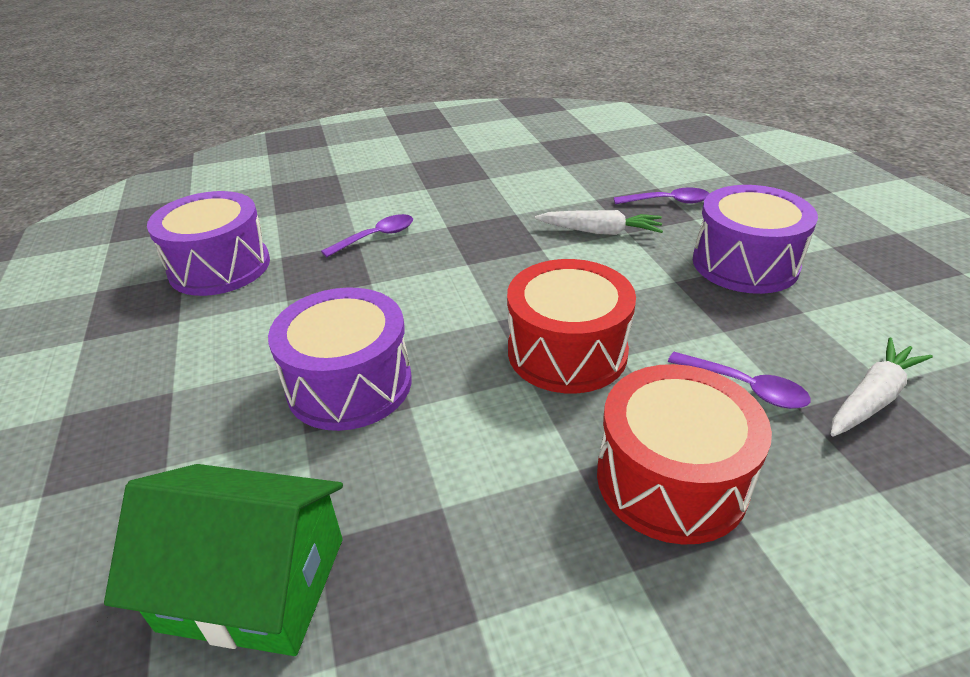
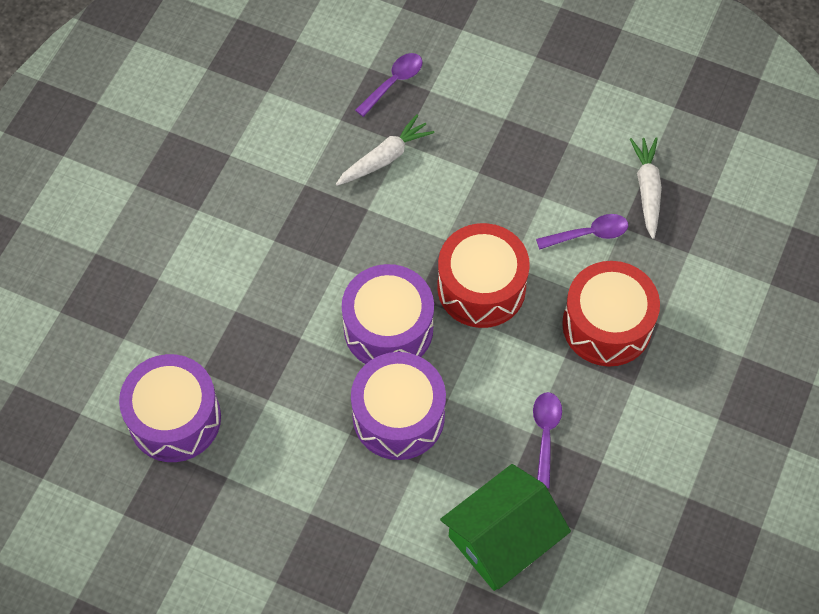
camera: 50 degrees left, 25 degrees up
purple spoon [321,214,413,257] -> purple spoon moved to [533,392,562,488]
purple drum [693,185,818,294] -> purple drum moved to [342,264,434,364]

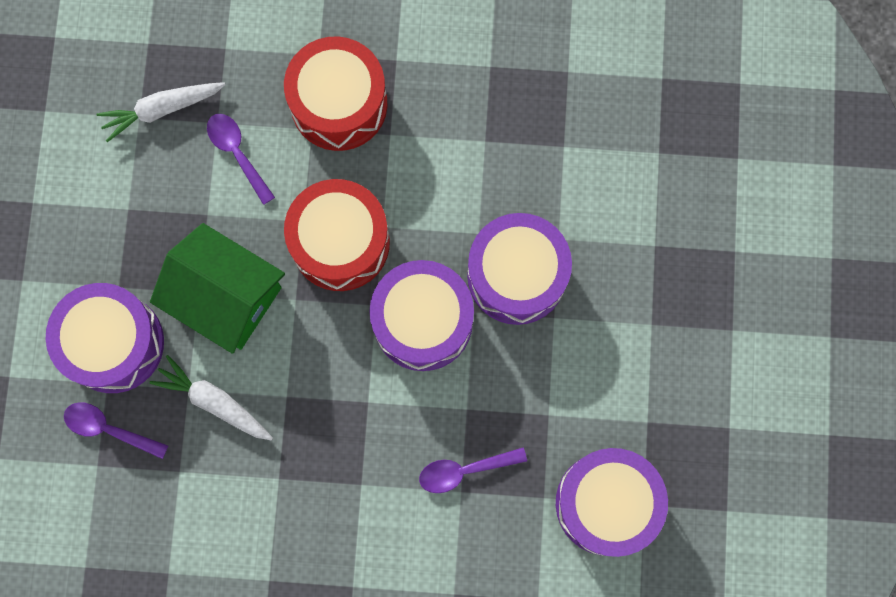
camera: 110 degrees left, 15 degrees up
green house [440,464,571,591] -> green house moved to [150,223,285,354]
purple spoon [533,392,562,488] -> purple spoon moved to [419,447,527,493]
none -> purple drum [46,283,164,393]

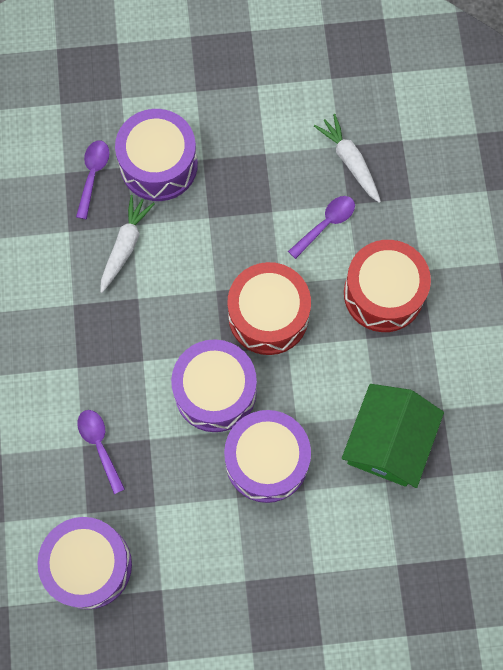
camera: 80 degrees right, 5 degrees down
green house [150,223,285,354] -> green house moved to [342,384,444,488]

